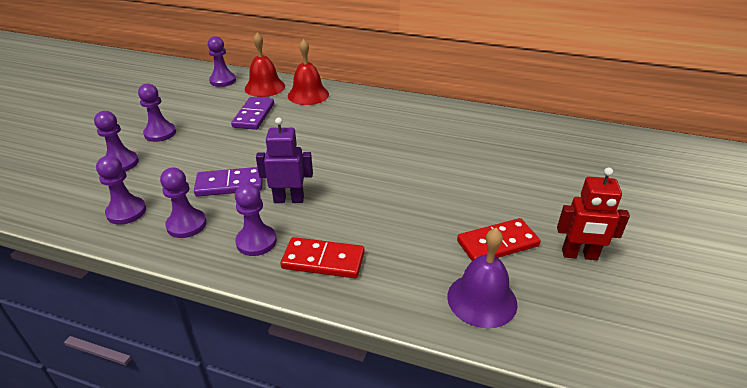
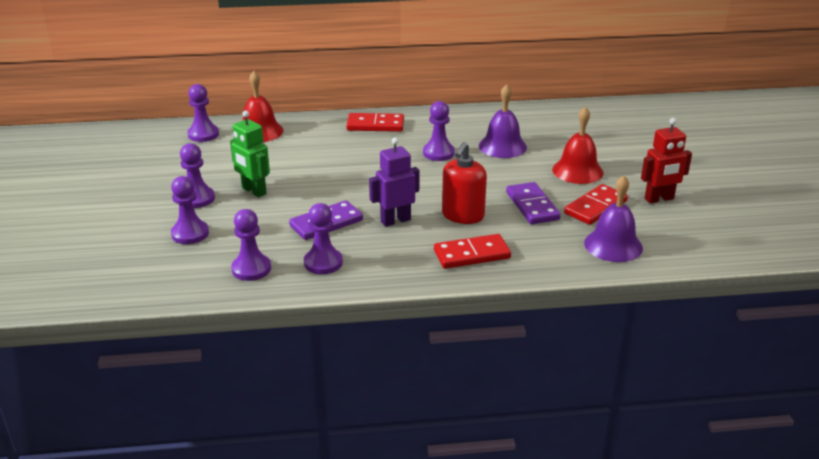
camera: 25 degrees left, 5 degrees down
purple domino [231,97,274,130] -> purple domino moved to [506,182,561,224]
purple pawn [235,183,277,256] -> purple pawn moved to [423,101,455,161]
red bell [288,39,329,105] -> red bell moved to [552,107,603,184]
none -> green robot [230,111,270,198]
none -> red domino [346,113,404,132]
none -> red soap dispenser [442,142,487,224]
none -> purple bell [479,84,527,158]

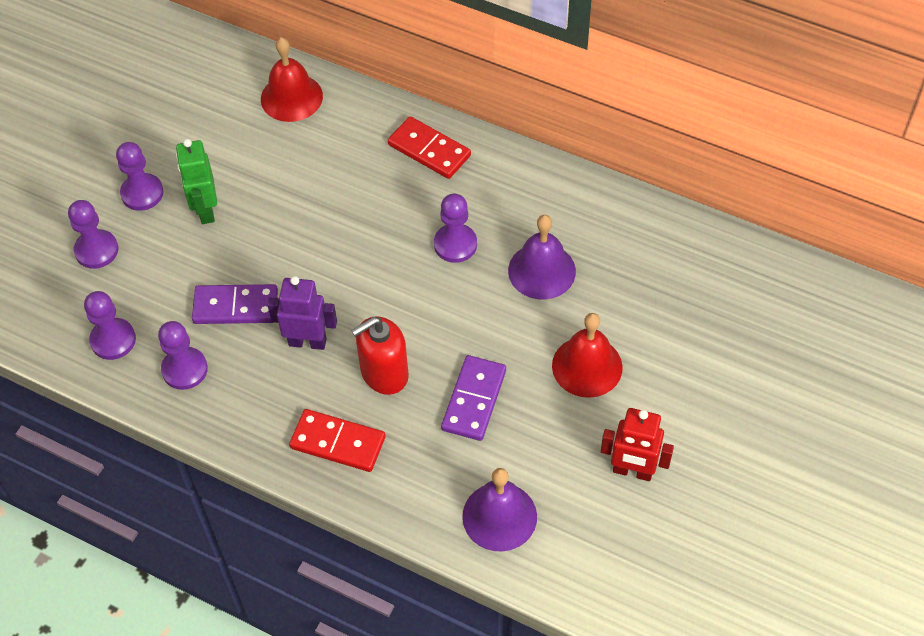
camera: 35 degrees right, 25 degrees up
purple pawn [188,84,219,142] -> none
red domino [564,184,628,225] -> none

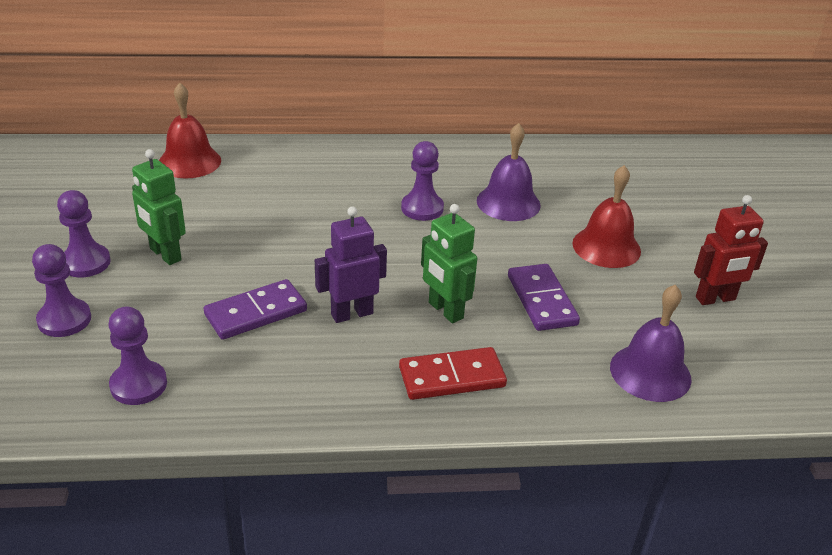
camera: 35 degrees left, 20 degrees down
purple pawn [158,321,208,390] -> none
red soap dispenser [351,316,409,395] -> green robot [421,204,477,323]
red domino [388,116,471,179] -> none

